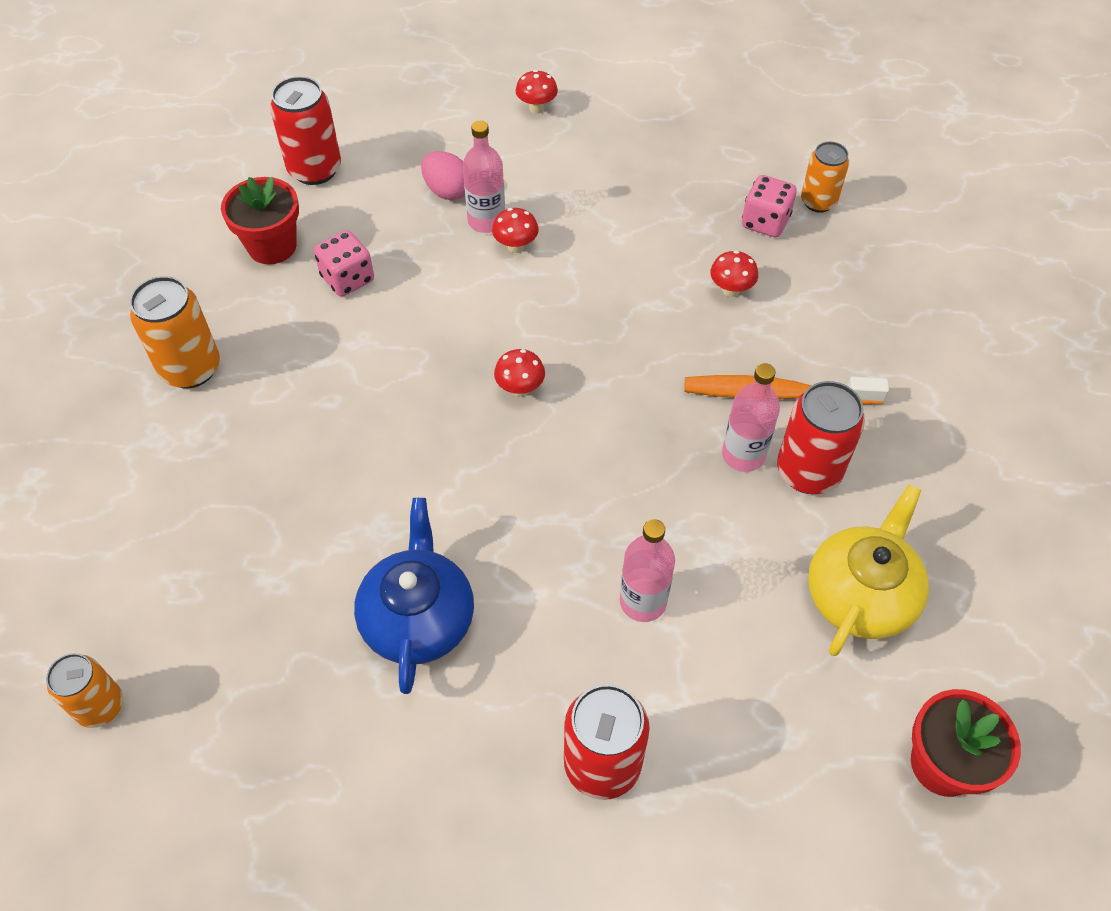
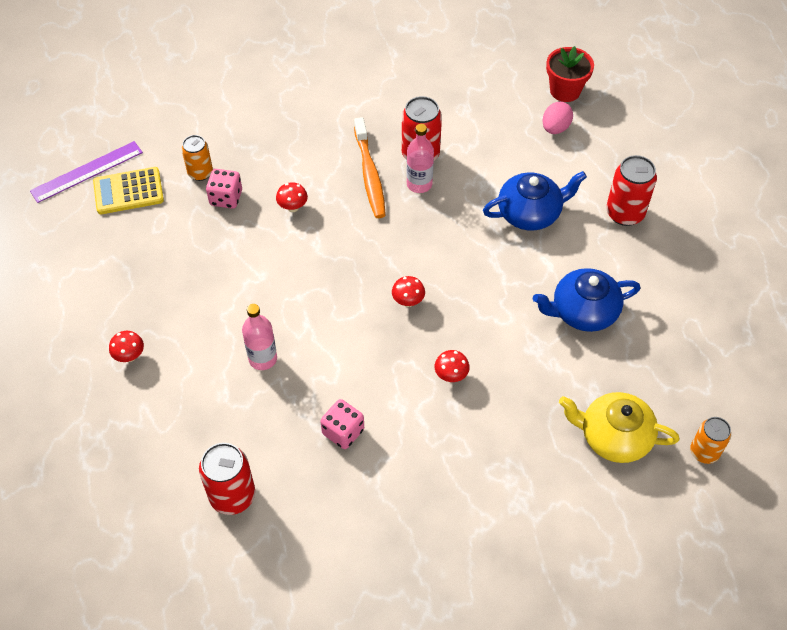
camera: 105 degrees left, 0 degrees up
orange can [130,276,220,388] -> none
red flower pot [221,177,299,264] -> none
pink egg [421,151,465,200] -> pink egg moved to [543,102,573,134]
red mushroom [492,208,539,253] -> red mushroom moved to [435,350,470,382]
pink bottle [620,519,675,622] -> blue teapot [483,171,587,231]
yellow teapot [808,485,929,656] -> yellow teapot moved to [559,392,679,463]
none -> purple ruler [30,141,143,203]
none -> yellow calculator [93,167,164,214]

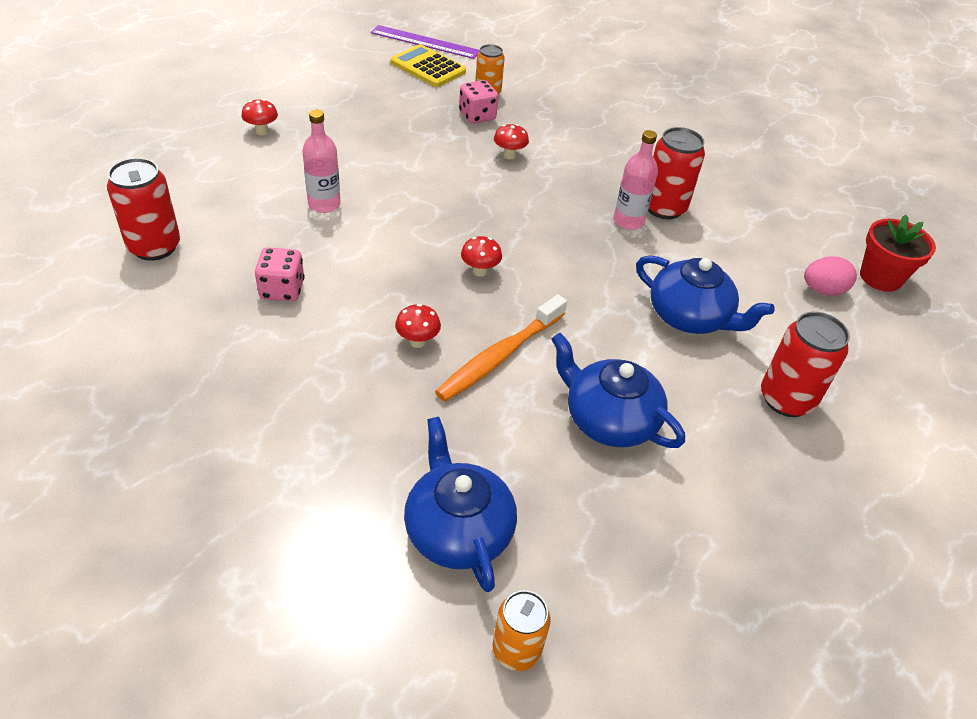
camera: 50 degrees right, 10 degrees down
orange toothbrush [354,117,386,218] -> orange toothbrush moved to [435,294,567,401]
yellow teapot [559,392,679,463] -> blue teapot [404,417,517,592]

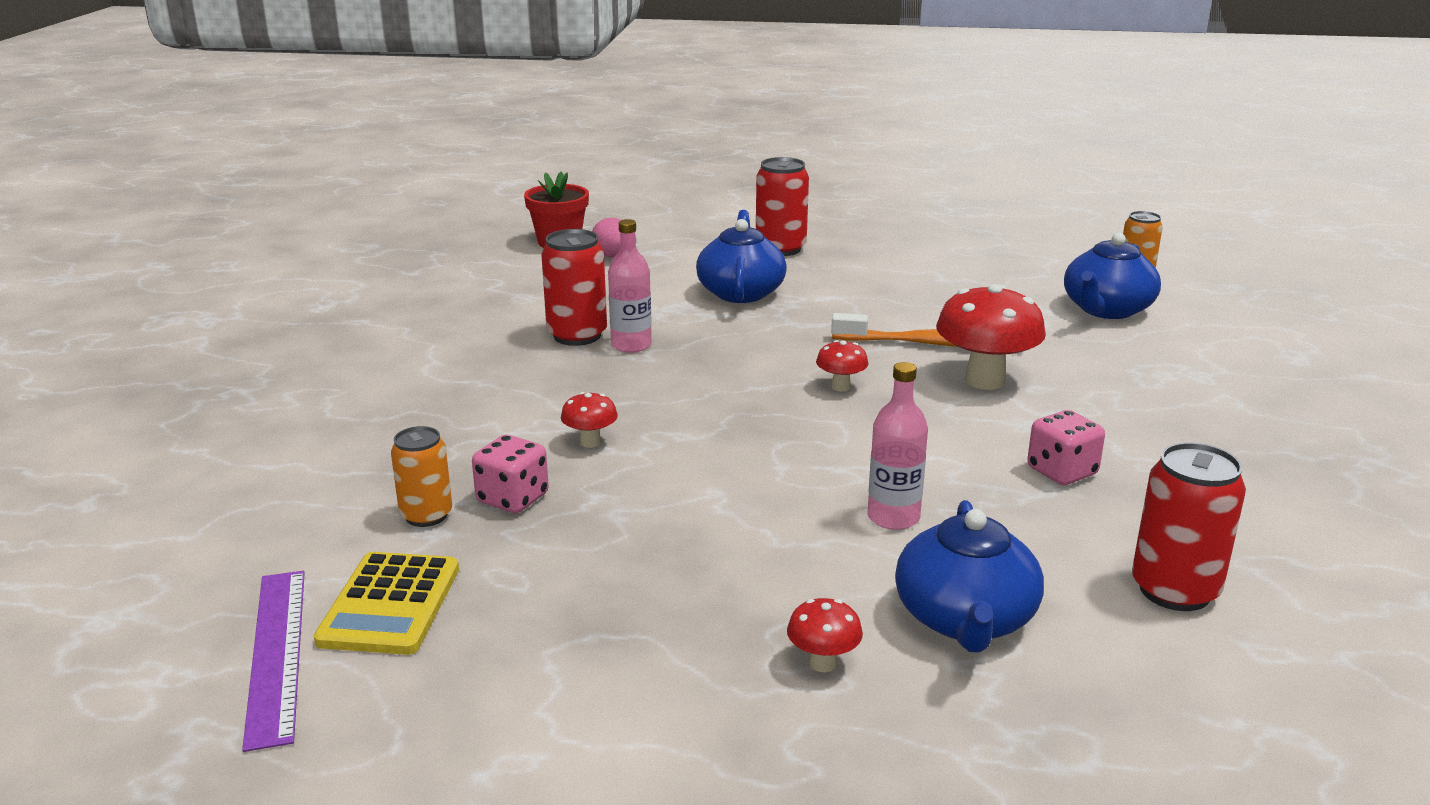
camera: 120 degrees left, 20 degrees down
red mushroom [395,304,441,348] -> red mushroom [936,284,1046,390], size x2.06
blue teapot [551,333,685,448] -> blue teapot moved to [895,500,1044,653]

